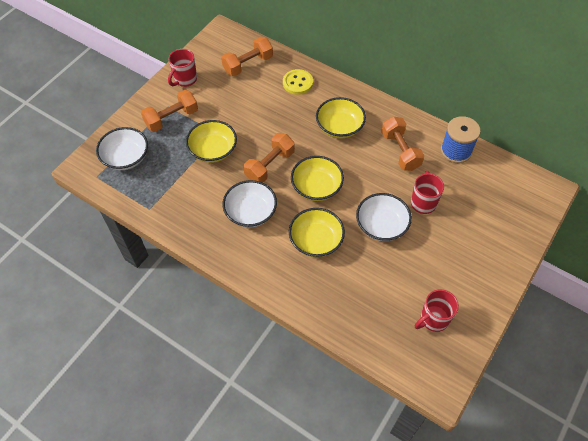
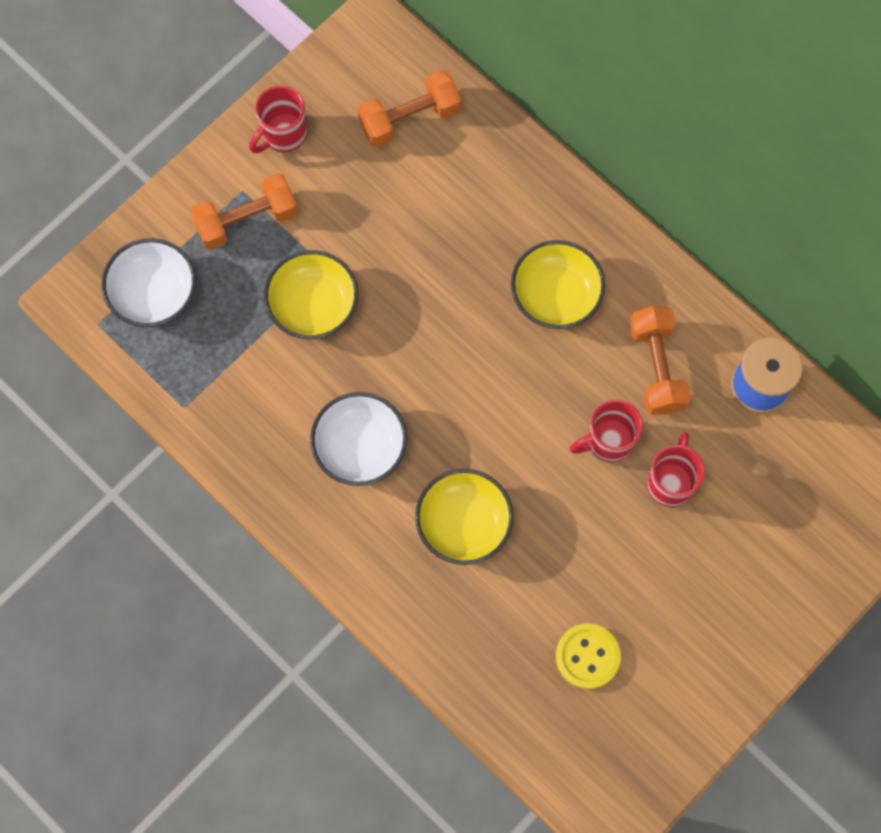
camera: 10 degrees right, 15 degrees up
orange dumbbell [243,133,295,183] -> none
yellow button [283,69,313,95] -> yellow button moved to [556,624,621,689]
yellow bowl [291,156,344,201] -> none
white bowl [356,193,412,241] -> none
red mug [415,289,459,332] -> red mug moved to [570,400,643,462]

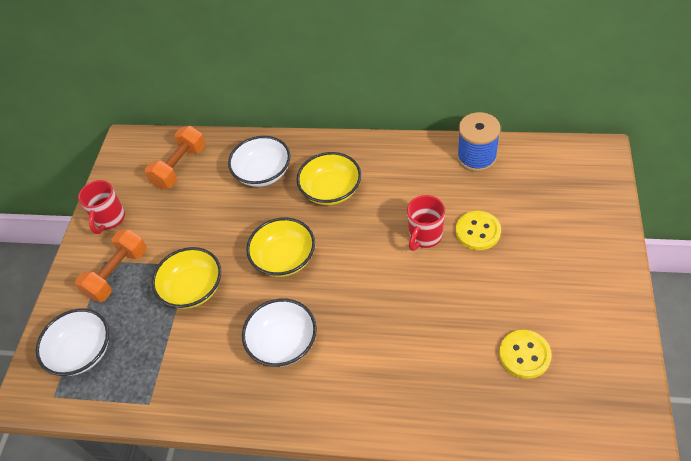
camera: 30 degrees left, 20 degrees down
yellow bowl [415,469,514,565] -> yellow bowl moved to [246,218,315,277]
orange dumbbell [629,306,691,415] -> none
red mug [647,432,705,507] -> yellow button [456,211,501,250]
none -> white bowl [228,136,291,187]

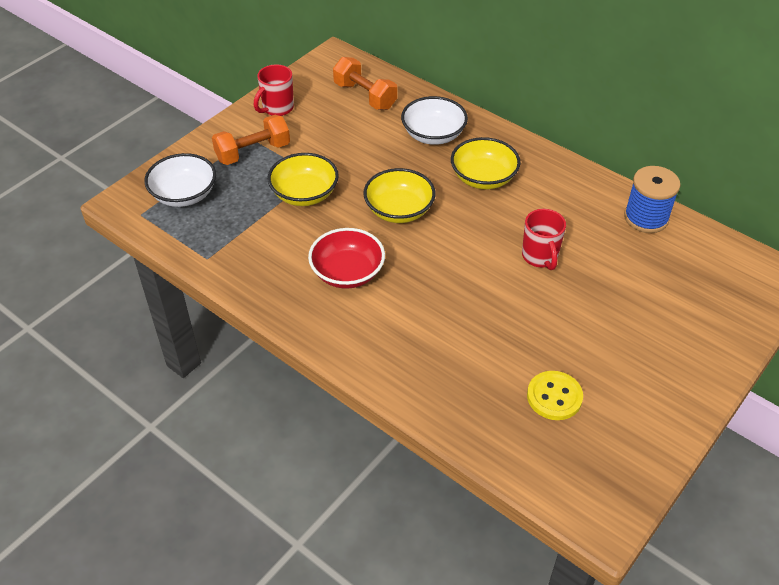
camera: 25 degrees right, 5 degrees down
orange dumbbell [145,126,205,189] -> orange dumbbell turned 75 degrees clockwise [333,57,397,110]
white bowl [242,298,317,367] -> red bowl [308,228,385,289]
red mug [407,195,445,251] -> red mug turned 75 degrees counterclockwise [522,209,566,270]
yellow button [456,211,501,250] -> none

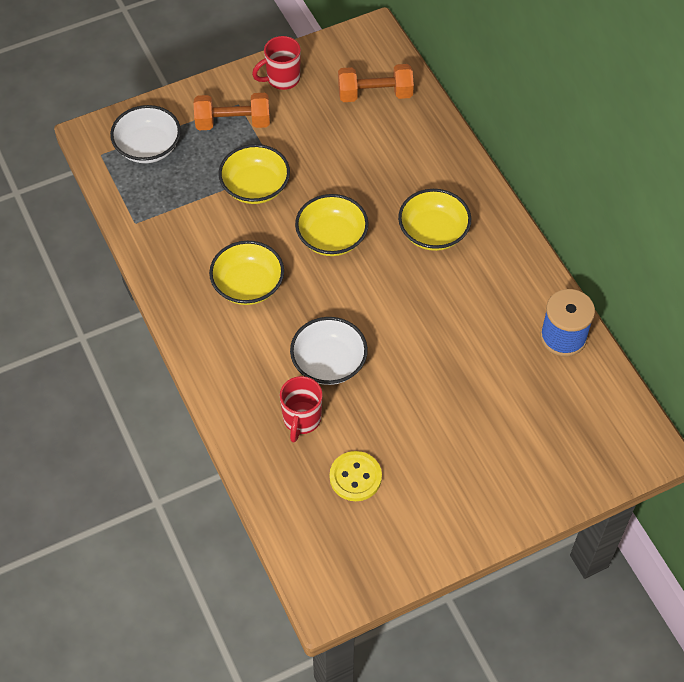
camera: 25 degrees right, 10 degrees up
red bowl [308,228,385,289] -> yellow bowl [209,241,284,305]
orange dumbbell [333,57,397,110] -> orange dumbbell turned 75 degrees counterclockwise [338,64,414,102]
white bowl [401,96,468,145] -> white bowl moved to [290,317,368,385]
red mug [522,209,566,270] -> red mug moved to [280,376,323,442]

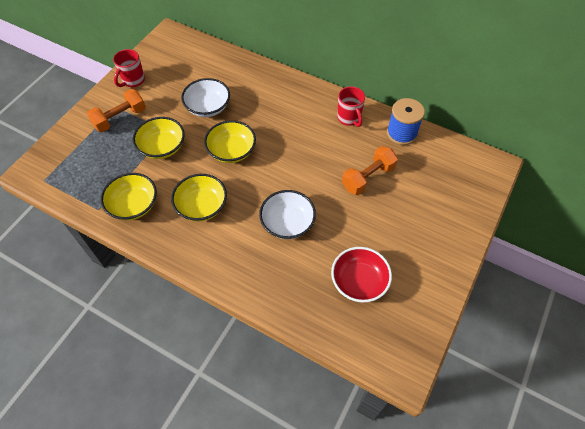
camera: 35 degrees left, 0 degrees up
white bowl [110,105,181,163] -> white bowl moved to [181,78,230,117]
red mug [280,376,323,442] -> red mug moved to [337,86,365,127]
yellow button [330,451,382,501] -> red bowl [331,247,392,302]
orange dumbbell [338,64,414,102] -> orange dumbbell moved to [342,146,398,195]
yellow bowl [398,189,471,251] -> yellow bowl moved to [101,173,157,220]

